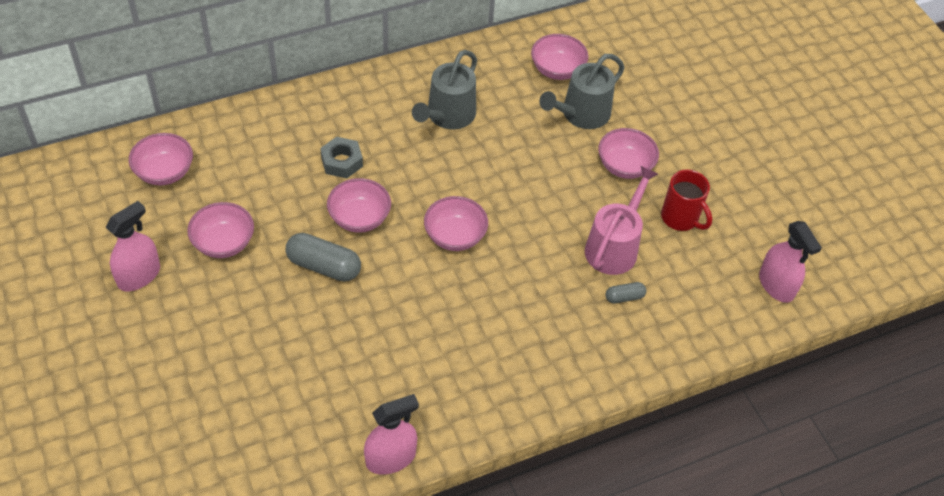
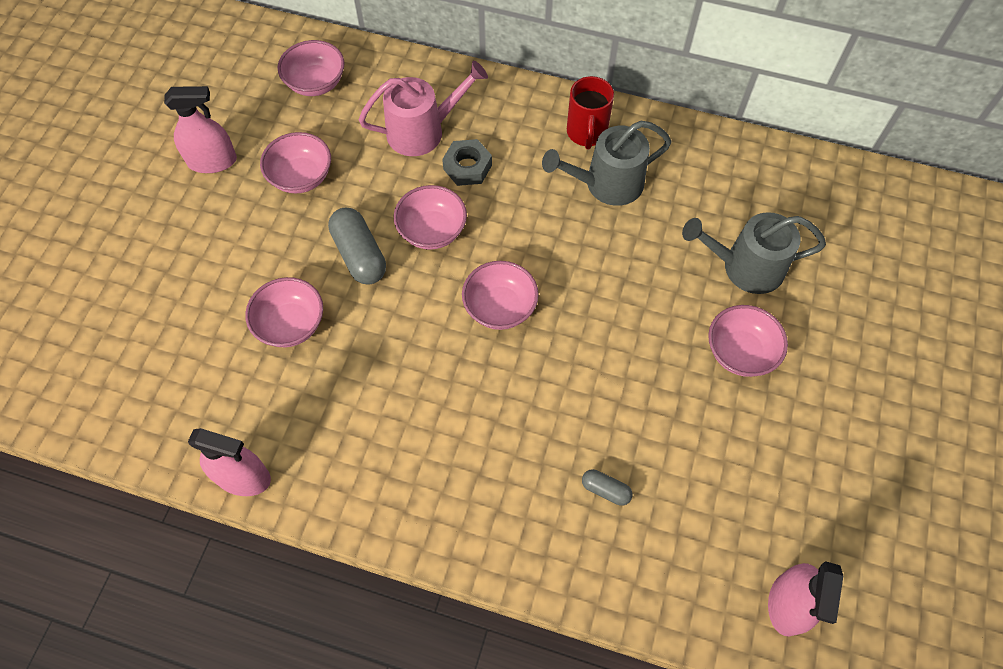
camera: 45 degrees right, 10 degrees up
pink bowl [531,34,588,80] -> pink bowl moved to [245,277,323,347]
pink watering can [585,166,658,275] -> pink watering can moved to [359,61,488,156]
red mug [661,170,712,231] -> red mug moved to [567,76,614,150]

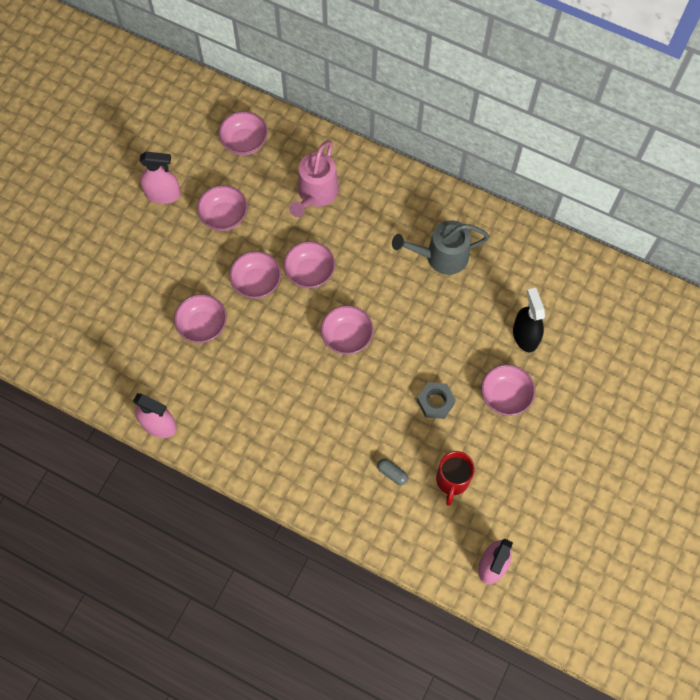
camera: 10 degrees right, 5 degrees up
grey capsule [328,208,386,285] -> pink bowl [229,251,281,299]
pink watering can [359,61,488,156] -> pink watering can turned 120 degrees clockwise [289,141,339,217]
grey nut [442,139,492,186] -> grey nut moved to [417,382,456,419]
red mug [567,76,614,150] -> red mug moved to [436,451,475,506]
grey watering can [682,212,826,294] -> black spray bottle [513,288,545,352]

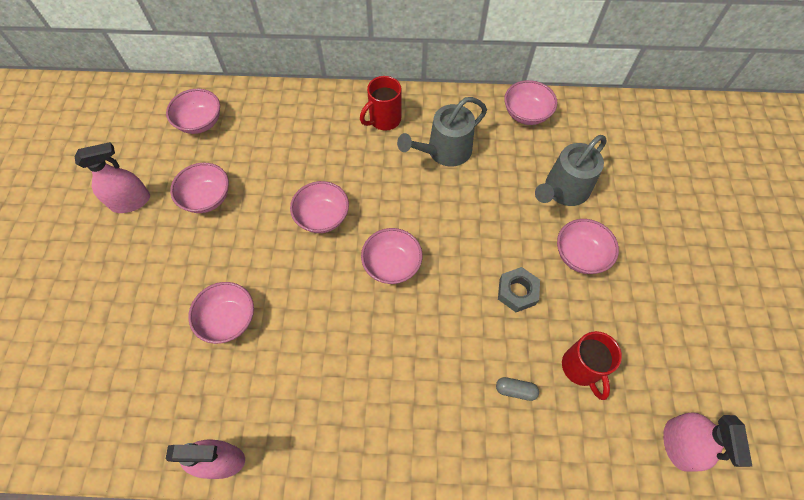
camera: 25 degrees left, 5 degrees down
pink bowl [229,251,281,299] -> pink bowl moved to [504,80,558,125]
pink watering can [289,141,339,217] -> none
black spray bottle [513,288,545,352] -> grey watering can [535,135,607,206]
none -> red mug [360,76,402,131]

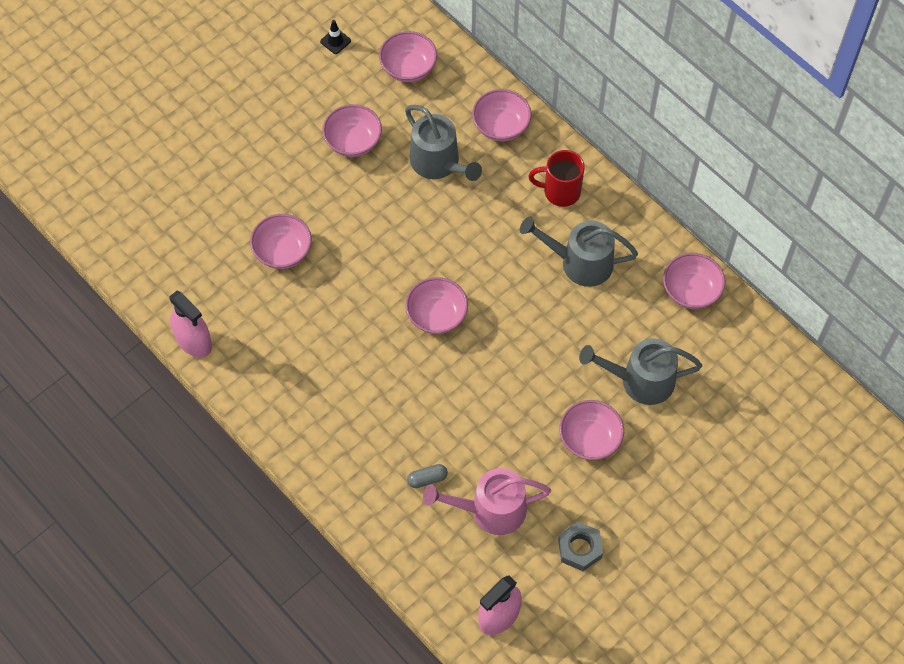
camera: 45 degrees right, 0 degrees up
pink spray bottle [75,142,150,213] -> none
pink bowl [290,181,349,233] -> pink bowl moved to [472,89,531,141]
grey capsule [496,377,539,401] -> grey capsule turned 75 degrees counterclockwise [407,464,448,488]
grey nut [498,267,540,312] -> grey nut moved to [558,522,603,571]
red mug [562,331,622,400] -> pink watering can [423,468,551,535]
none -> black traffic cone [320,20,351,54]
none -> grey watering can [405,105,482,181]

